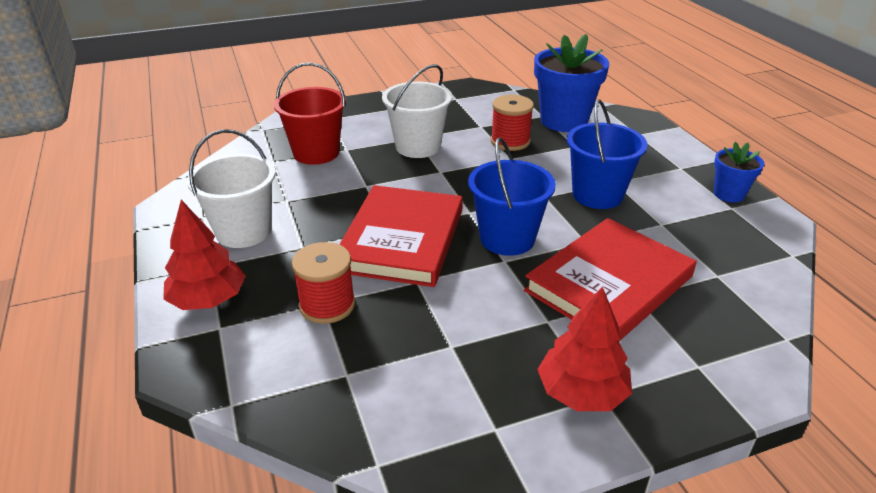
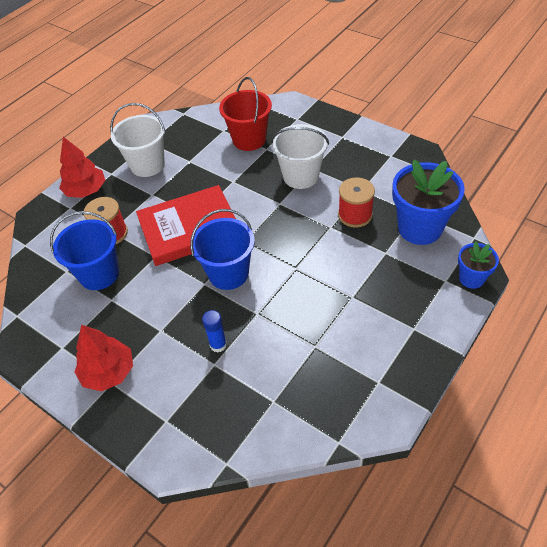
camera: 60 degrees right, 15 degrees up
red book [524,218,696,341] -> blue glue stick [202,310,227,353]
blue bucket [567,99,648,209] -> blue bucket moved to [50,211,119,290]
blue flower pot [714,142,764,202] -> blue flower pot moved to [458,241,499,289]

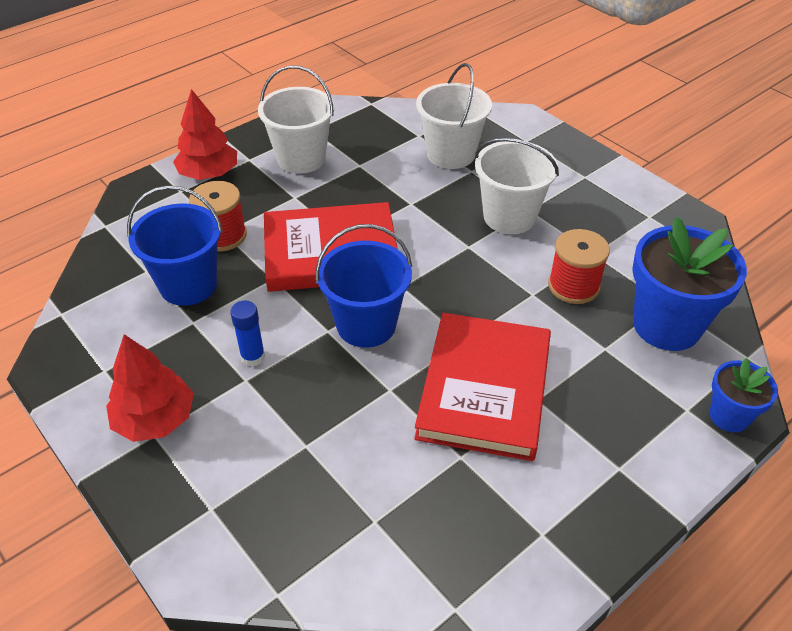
camera: 10 degrees right, 5 degrees down
blue glue stick [202,310,227,353] -> blue glue stick moved to [230,300,265,367]
red bucket [219,77,272,151] -> white bucket [416,63,492,169]
none -> red book [414,313,551,461]

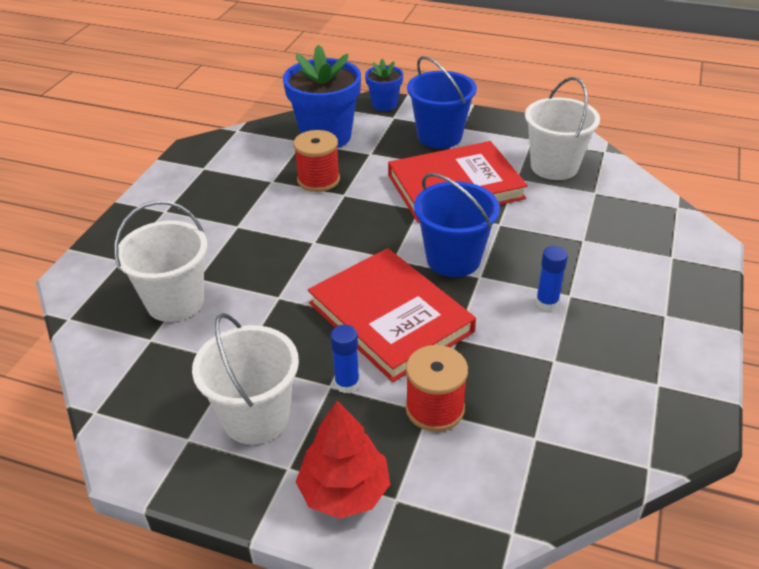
camera: 120 degrees left, 5 degrees down
red tree [106,334,194,442] -> none
blue bucket [127,185,223,306] -> blue bucket moved to [407,56,477,149]
white bucket [475,138,559,234] -> white bucket moved to [525,77,600,180]
none -> blue glue stick [330,325,360,393]

